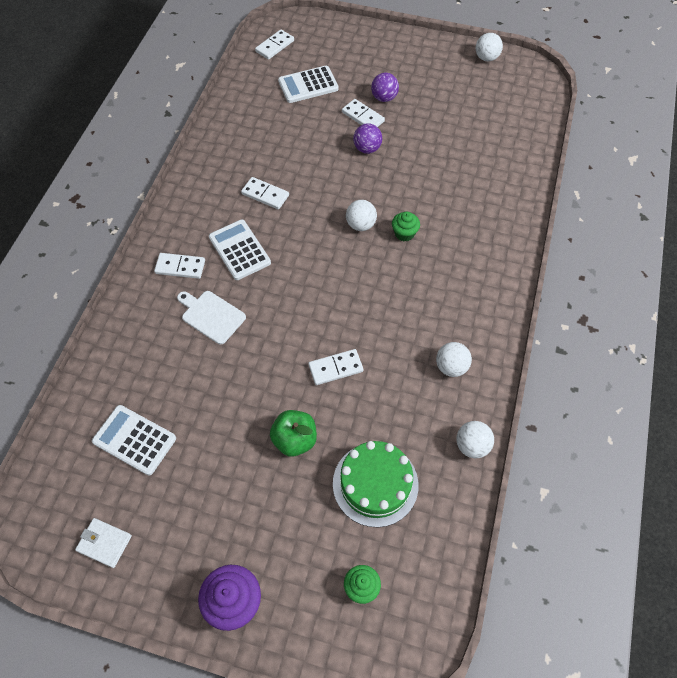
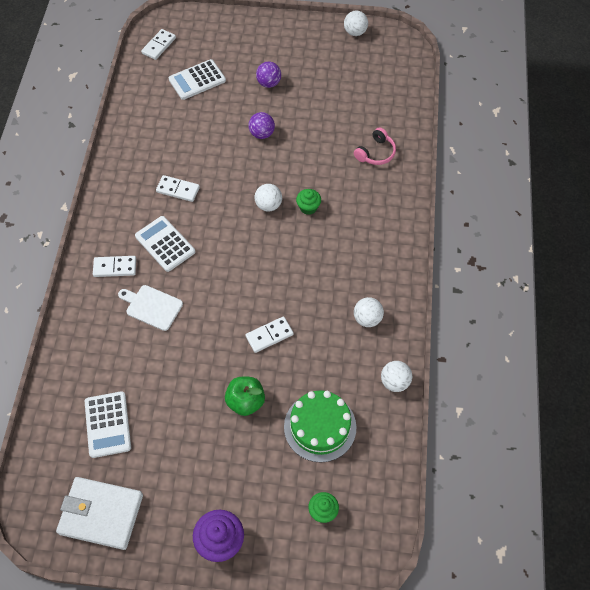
camera: 10 degrees left, 0 degrees up
white wallet [75,518,132,568] -> white wallet [56,477,143,550], size x1.92
white calculator [92,405,176,476] -> white calculator turned 120 degrees counterclockwise [85,391,131,458]
white domino [342,99,385,127] -> none
none -> pink headphones [354,127,396,165]

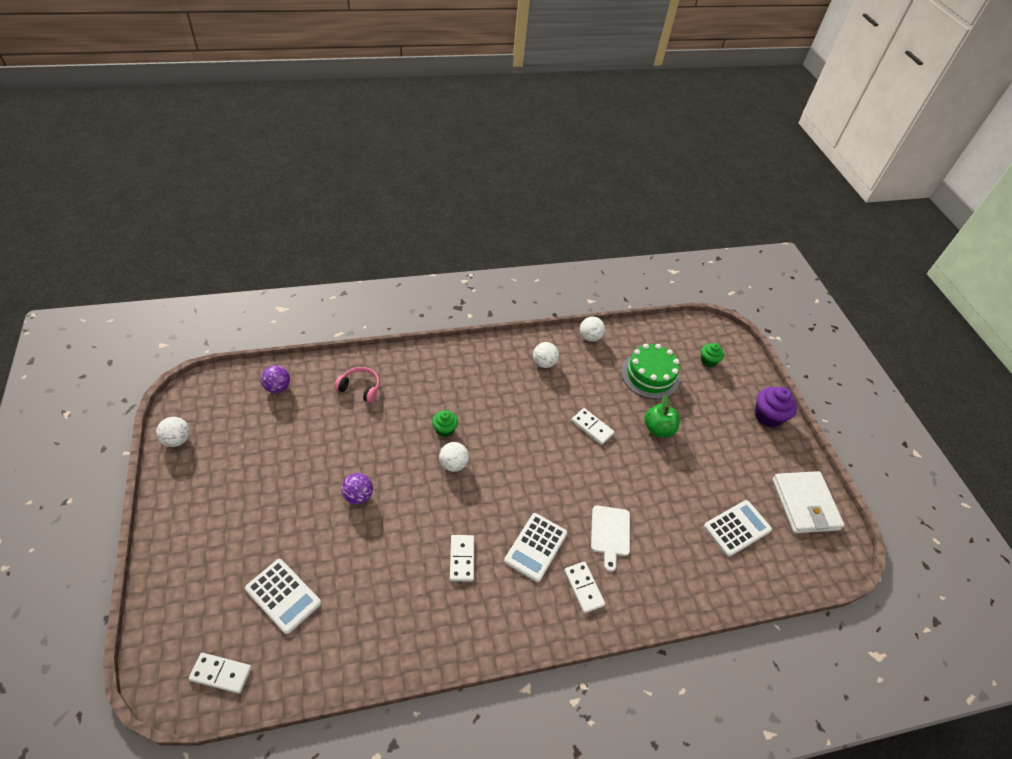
camera: 115 degrees left, 10 degrees down
purple ball [256,61,281,88] -> purple ball moved to [261,365,290,393]

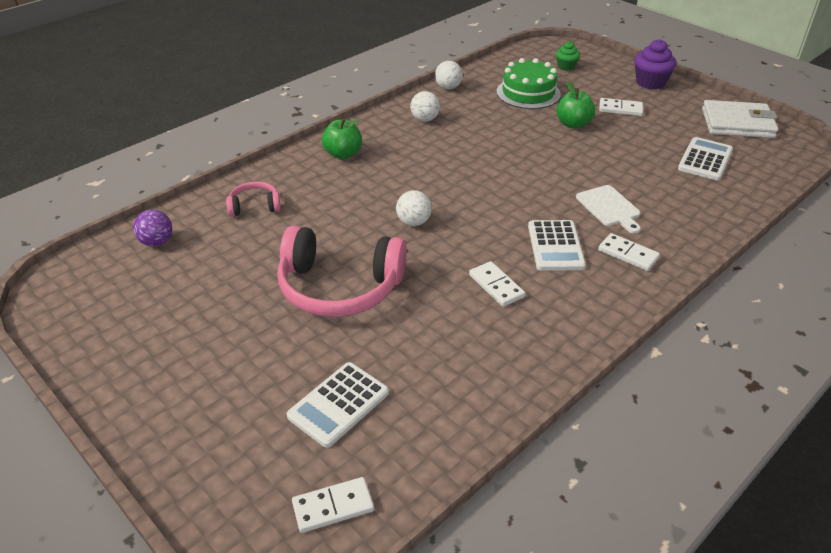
camera: 25 degrees left, 10 degrees down
white ball [156,417,190,447] -> none
white calculator [245,559,321,634] -> white calculator turned 120 degrees clockwise [287,362,389,448]
purple ball [341,473,373,505] -> pink headphones [277,226,407,317]
green cupcake [432,411,458,437] -> none
white domino [571,408,614,445] -> white domino moved to [599,98,643,116]
white wallet [772,471,845,533] -> white wallet turned 45 degrees counterclockwise [702,100,779,138]
none -> green apple [322,118,362,159]

